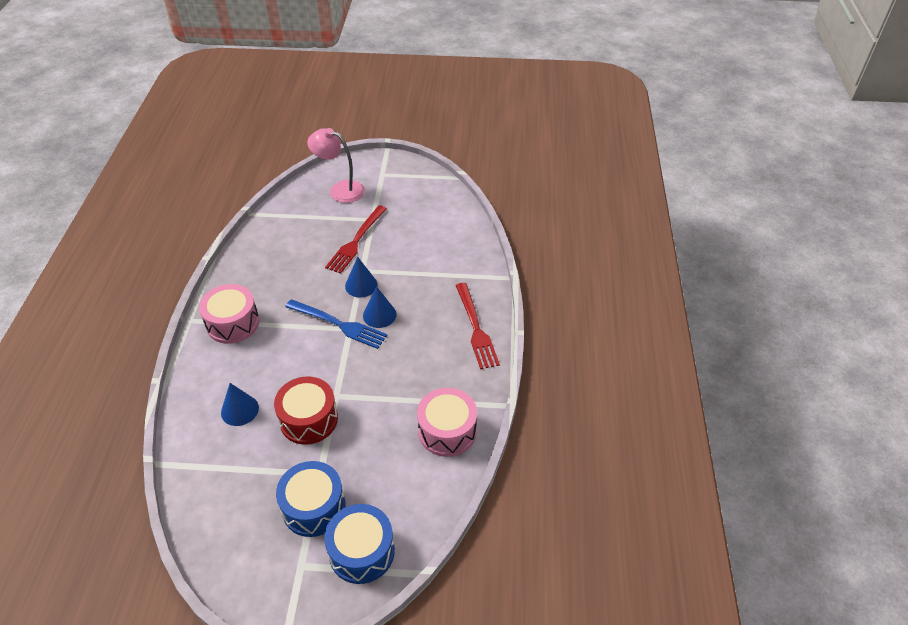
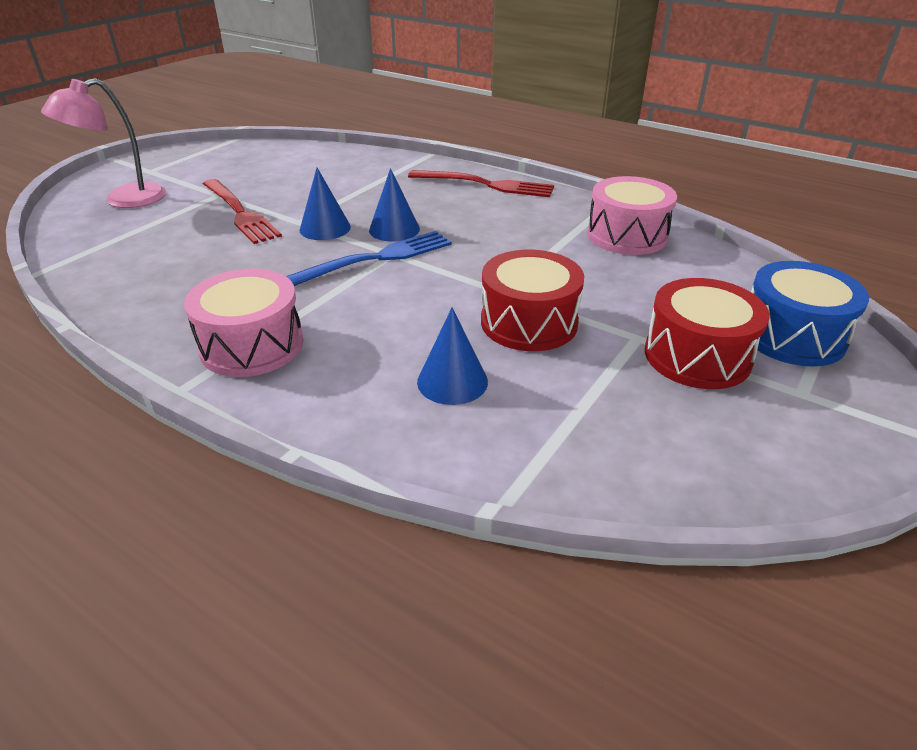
camera: 60 degrees left, 10 degrees down
blue drum [276,461,346,537] -> red drum [645,278,770,389]

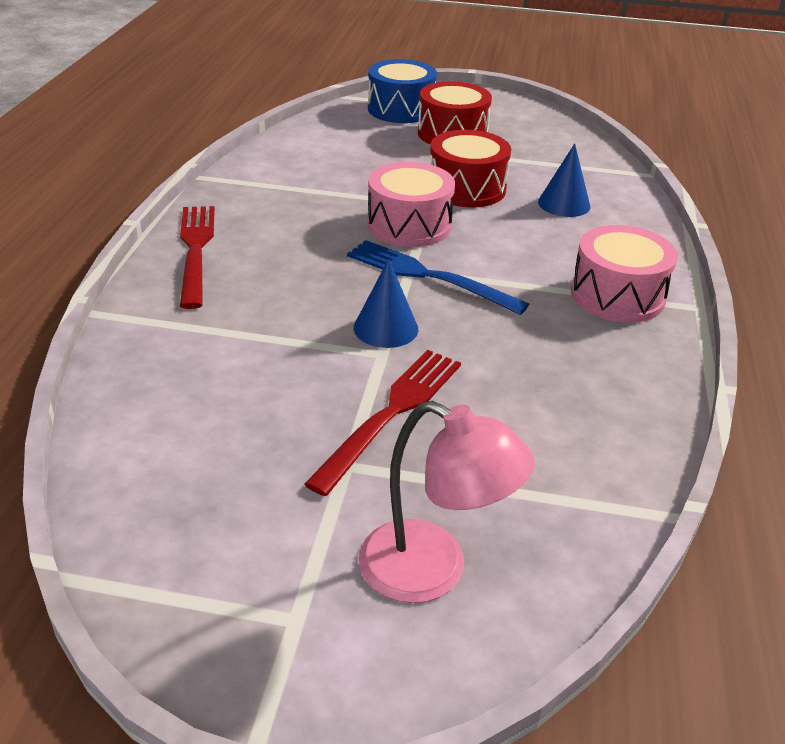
camera: 115 degrees left, 0 degrees up
blue cone [369,168,420,242] -> none
pink drum [587,176,677,255] -> pink drum moved to [367,162,455,247]

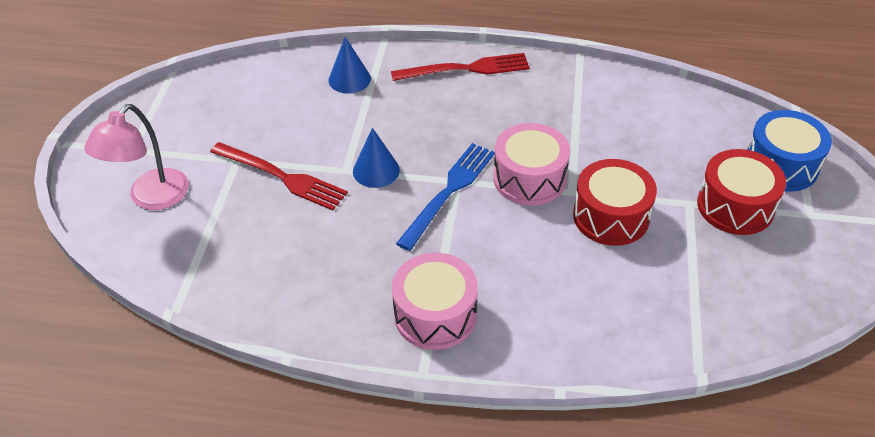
camera: 90 degrees right, 10 degrees up
blue cone [538,143,591,217] -> blue cone moved to [329,37,371,93]

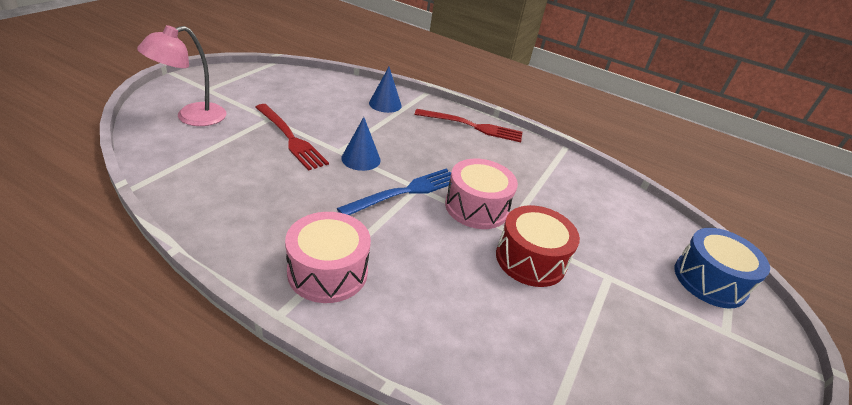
camera: 15 degrees right, 10 degrees down
red drum [697,149,786,235] -> none

